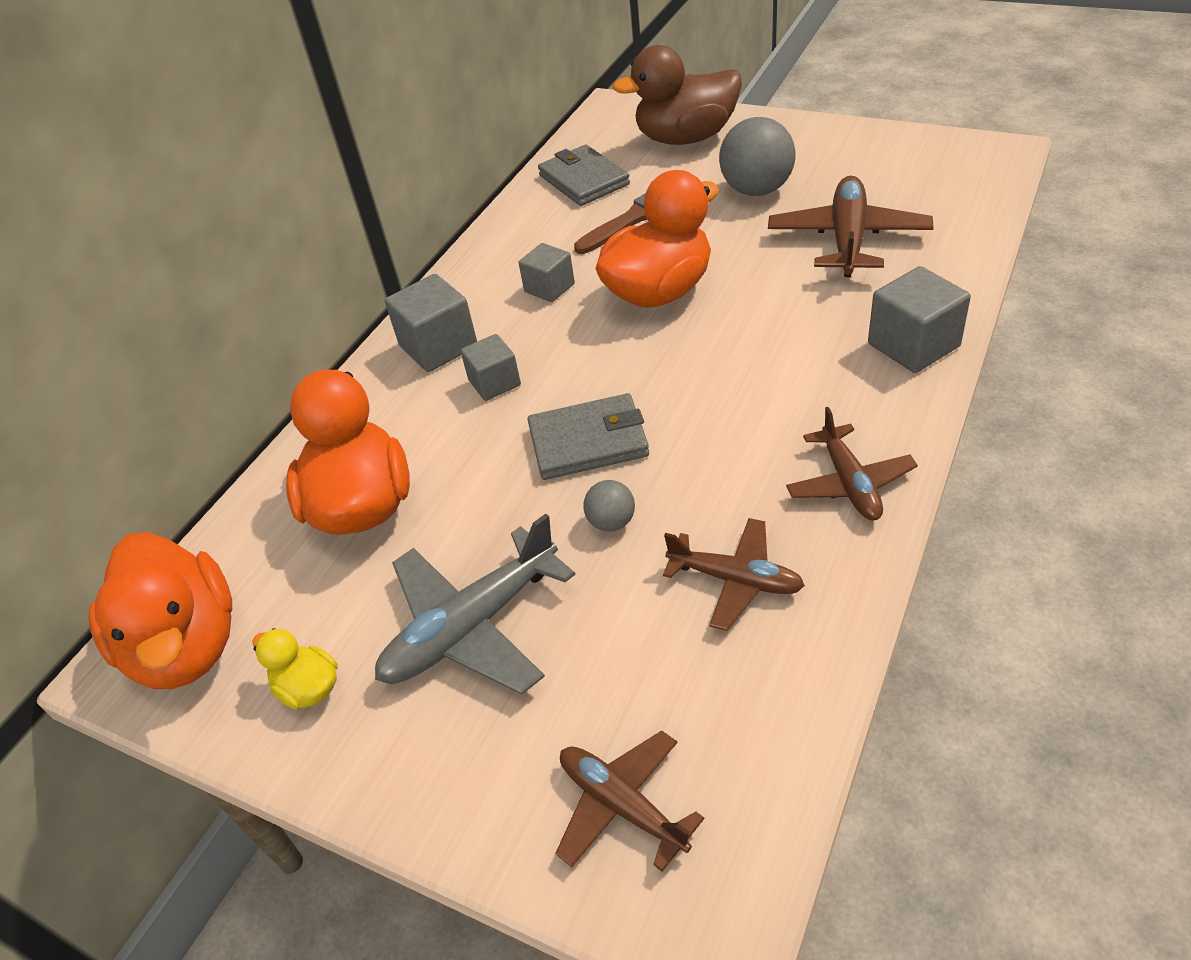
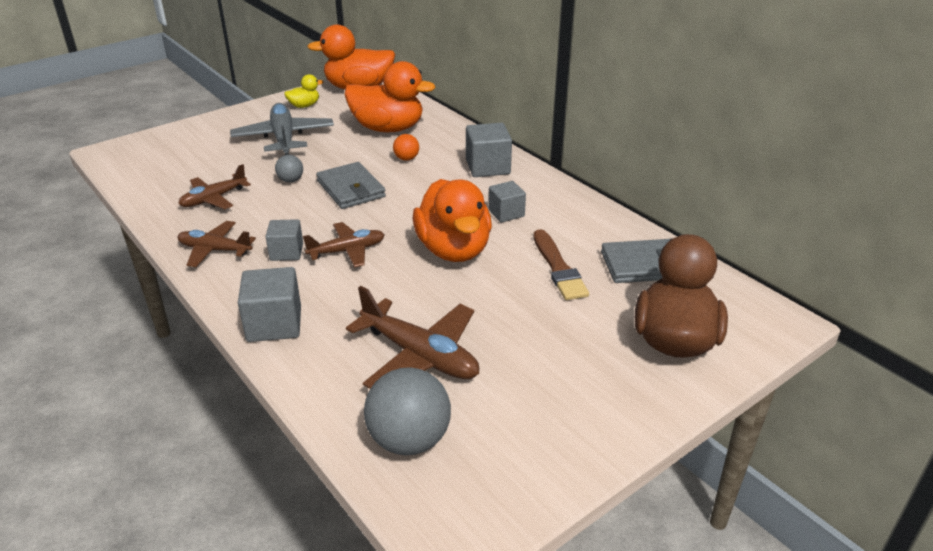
camera: 110 degrees right, 10 degrees down
grey cube [461,334,521,401] -> grey cube moved to [266,219,303,261]
grey wallet [527,393,649,480] -> grey wallet turned 45 degrees counterclockwise [316,162,386,209]
brown plane [556,731,704,872] -> brown plane moved to [303,222,385,267]
grey ball [719,117,796,196] -> grey ball moved to [364,367,451,455]
none -> orange ball [393,134,419,161]

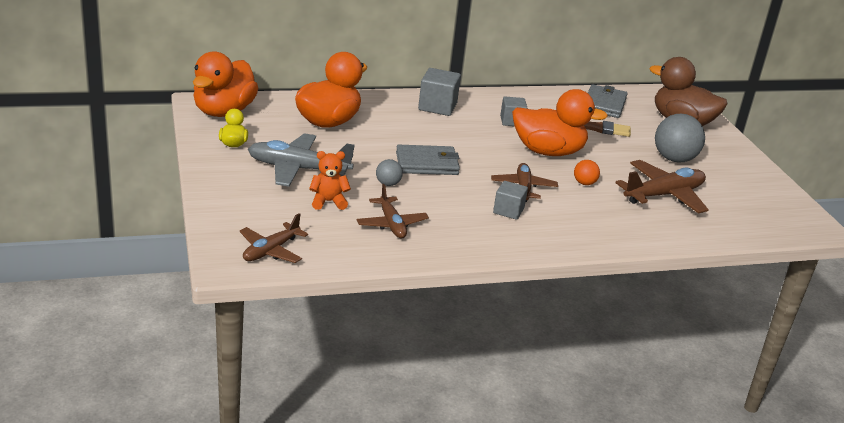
camera: 70 degrees left, 5 degrees down
brown plane [178,221,256,267] -> brown plane moved to [239,213,308,263]
grey cube [238,267,301,342] -> none
grey ball [364,367,451,455] -> grey ball moved to [655,114,705,163]
orange ball [393,134,419,161] -> orange ball moved to [574,160,600,185]
none -> orange teddy bear [309,151,351,210]

